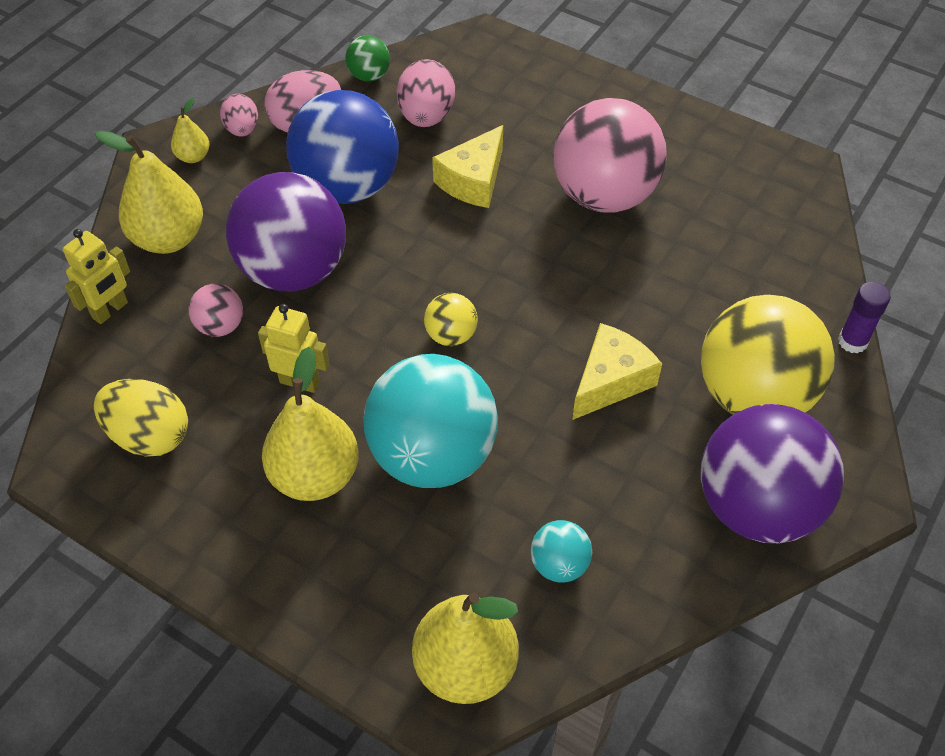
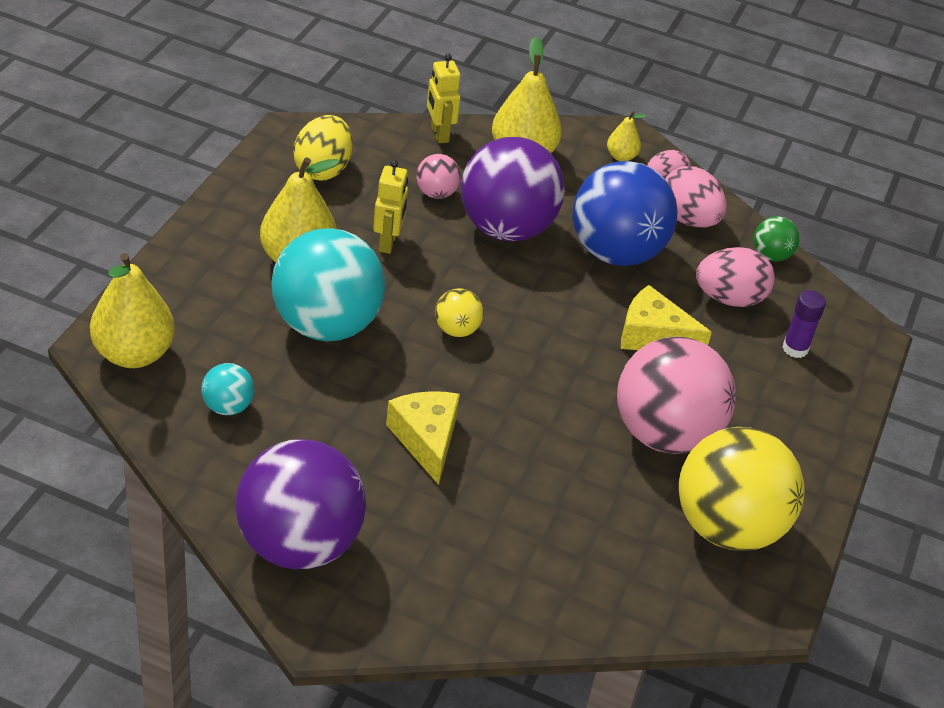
camera: 75 degrees right, 10 degrees down
yellow robot [63,229,130,324] -> yellow robot turned 45 degrees clockwise [427,53,461,143]
yellow cheese [572,323,662,420] -> yellow cheese turned 135 degrees counterclockwise [386,391,460,485]
yellow ball [701,295,835,415] -> yellow ball moved to [679,427,805,551]
purple glue stick [838,282,891,353] -> purple glue stick moved to [783,290,826,358]

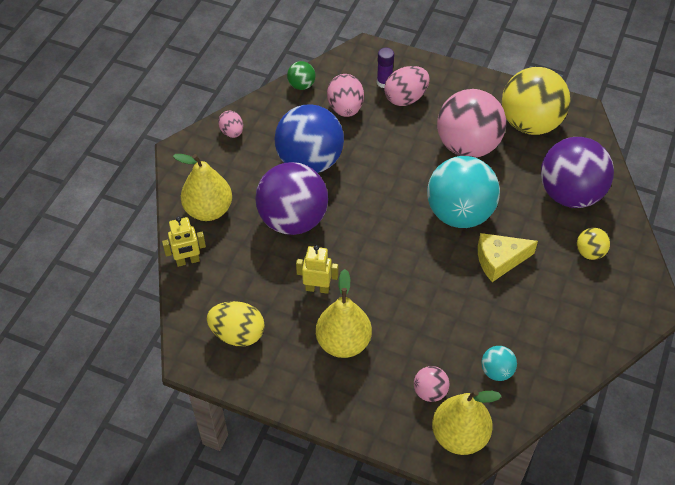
camera: 85 degrees left, 10 degrees up
purple ball [235,439,366,569] -> purple ball moved to [541,137,614,208]
turquoise ball [271,228,385,341] -> turquoise ball moved to [427,156,500,228]
pink ball [416,154,461,199] -> pink ball moved to [414,366,449,402]
yellow ball [435,288,484,337] -> yellow ball moved to [577,228,610,260]
yellow pear [607,111,646,161] -> none
yellow cheese [621,285,712,350] -> none
pink egg [665,166,727,228] -> pink egg moved to [384,66,430,106]

